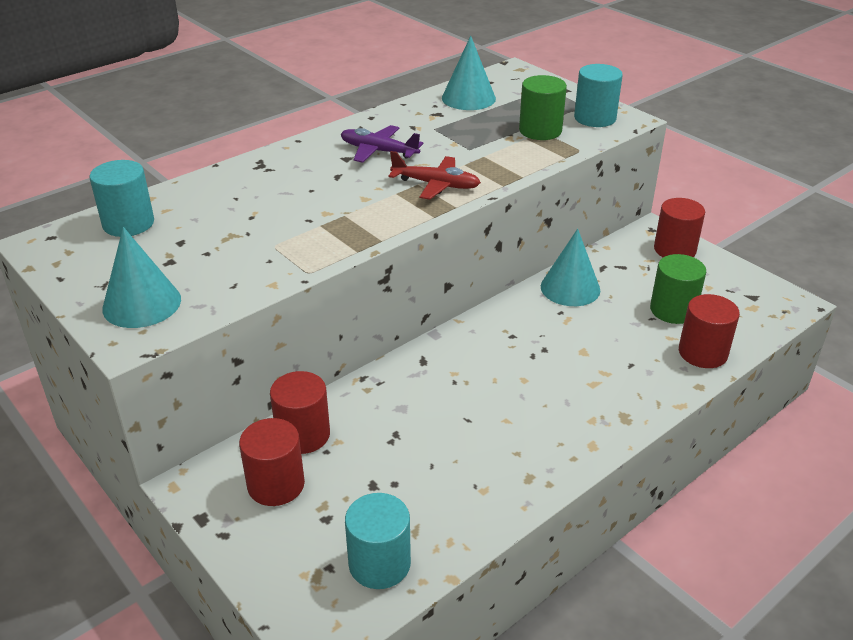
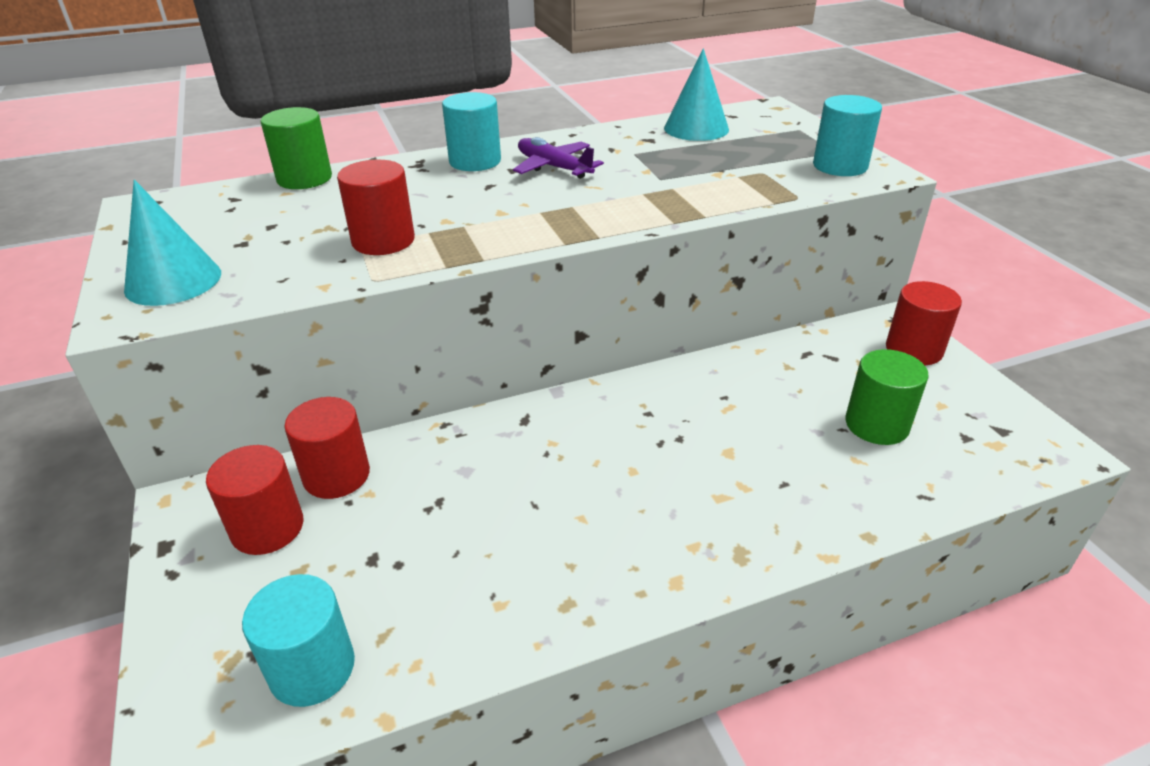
camera: 20 degrees right, 0 degrees up
turquoise cylinder [89,160,154,237] -> turquoise cylinder moved to [442,92,501,171]
red plane [388,151,481,200] -> none
green cylinder [519,75,567,140] -> green cylinder moved to [260,107,332,189]
turquoise cone [541,229,600,306] -> none
red cylinder [679,294,740,368] -> red cylinder moved to [337,160,415,255]

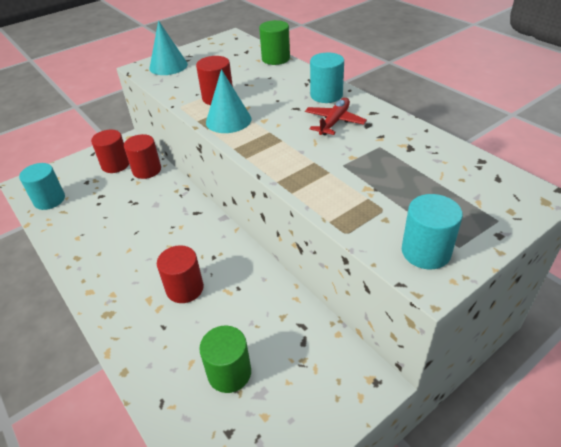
camera: 75 degrees right, 5 degrees up
purple plane [513,137,604,179] -> red plane [305,98,367,135]
turquoise cone [664,48,729,141] -> turquoise cone moved to [206,69,252,133]
red cylinder [886,281,962,365] -> red cylinder moved to [157,245,204,303]

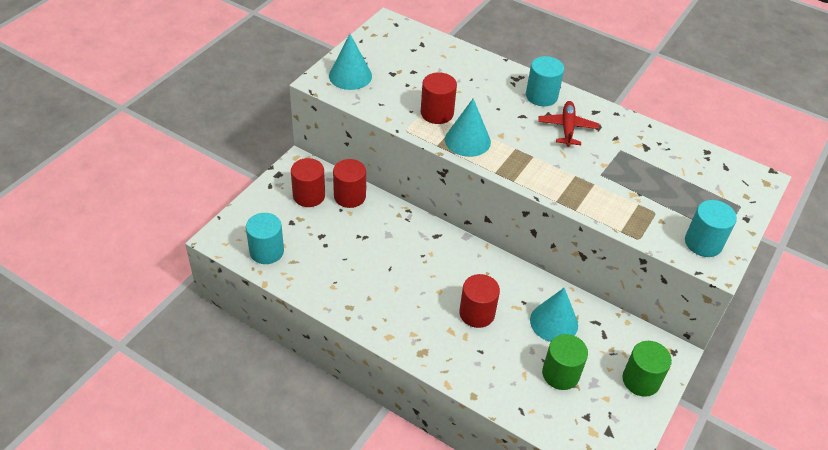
camera: 25 degrees left, 5 degrees up
green cylinder [259,20,290,65] -> green cylinder moved to [622,341,672,397]
none -> turquoise cone [530,288,578,342]

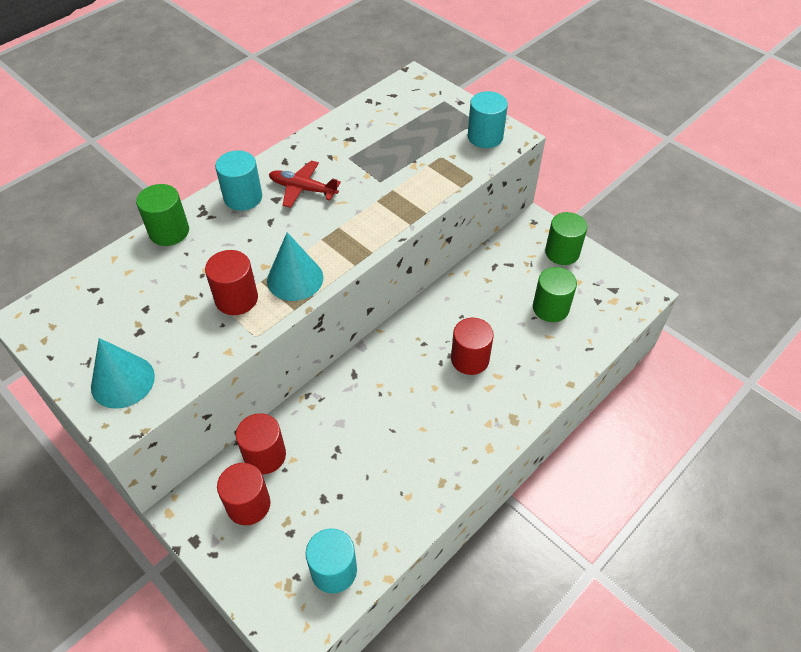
camera: 75 degrees left, 5 degrees up
turquoise cone [530,288,578,342] -> none
none -> green cylinder [136,184,189,246]

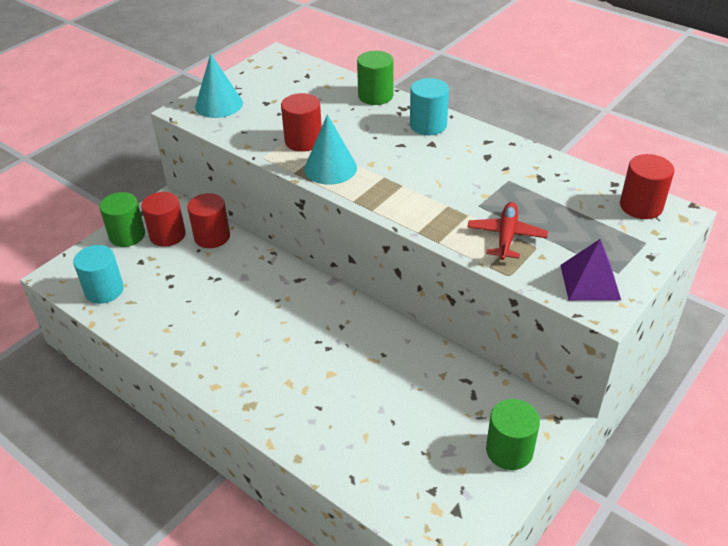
camera: 85 degrees right, 10 degrees down
red plane [269,161,341,208] -> red plane moved to [467,202,548,260]
red cylinder [451,318,494,375] -> red cylinder moved to [620,154,675,219]
turquoise cylinder [468,91,508,148] -> purple pyramid [560,239,621,301]
green cylinder [533,267,577,322] -> green cylinder moved to [100,192,145,247]

